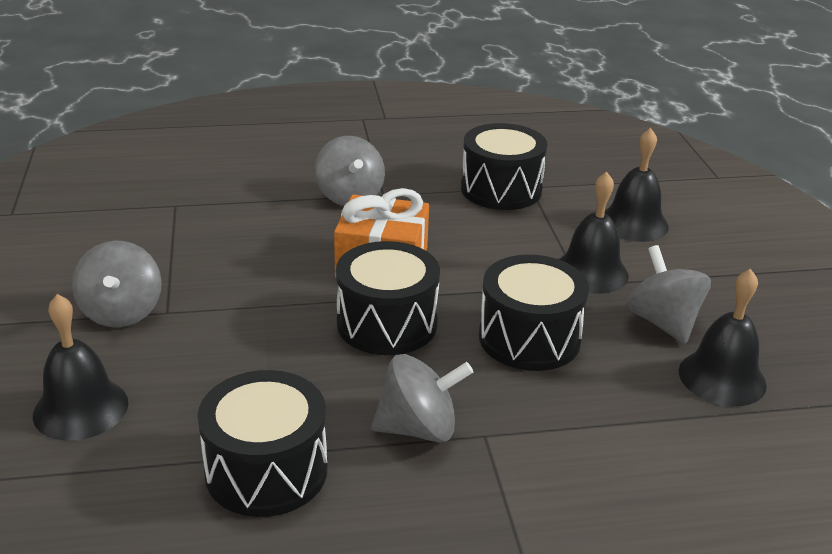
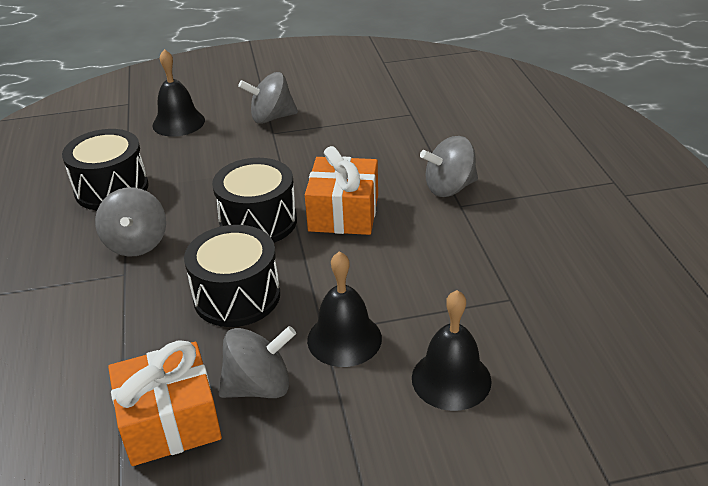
camera: 90 degrees right, 5 degrees up
black drum [461,123,548,210] -> none
black bell [679,269,767,406] -> orange gift [108,340,222,466]

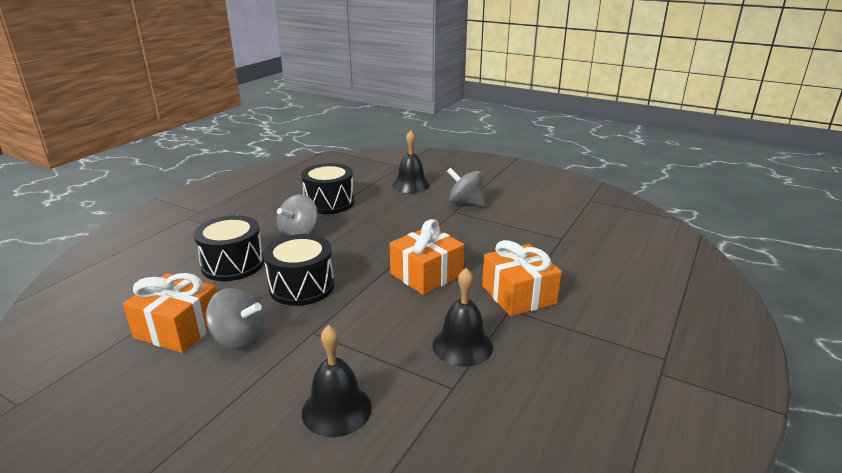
camera: 40 degrees right, 10 degrees down
black drum [212,158,297,243] -> black drum moved to [194,215,264,281]
black bell [307,251,382,367] -> black bell moved to [432,268,493,367]
grey spinning top [420,136,478,197] -> orange gift [482,240,562,316]

